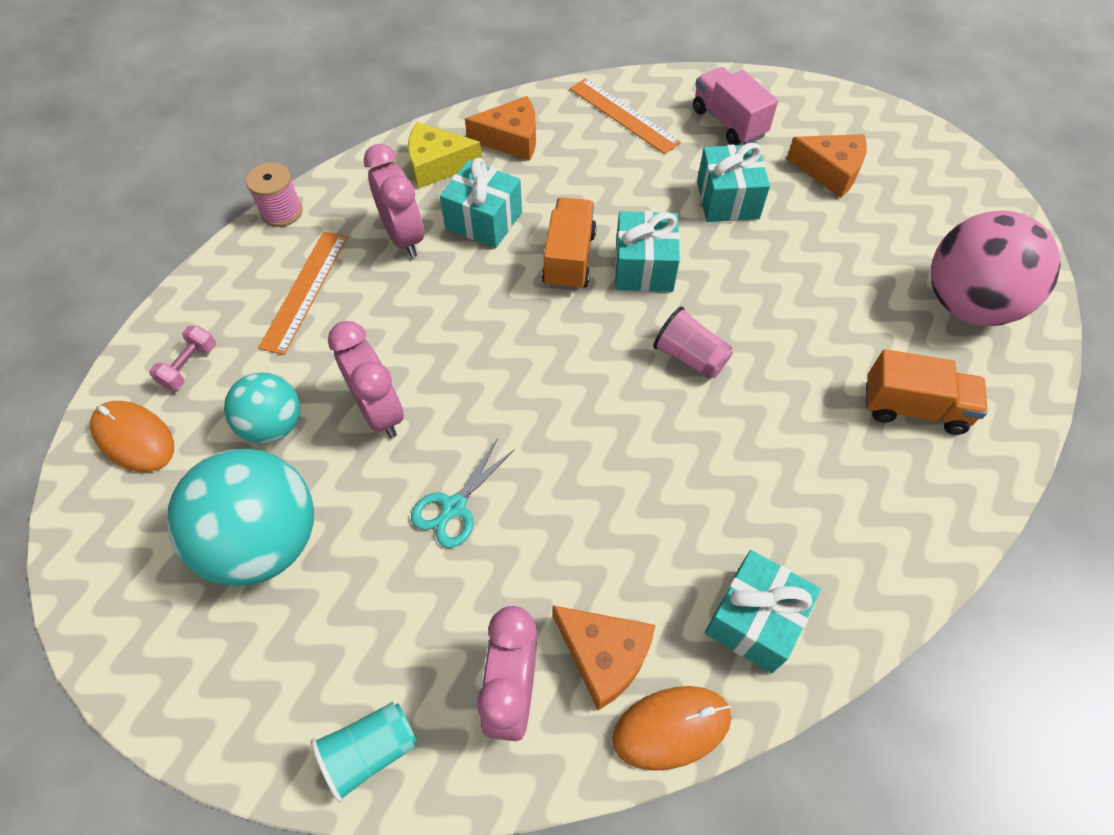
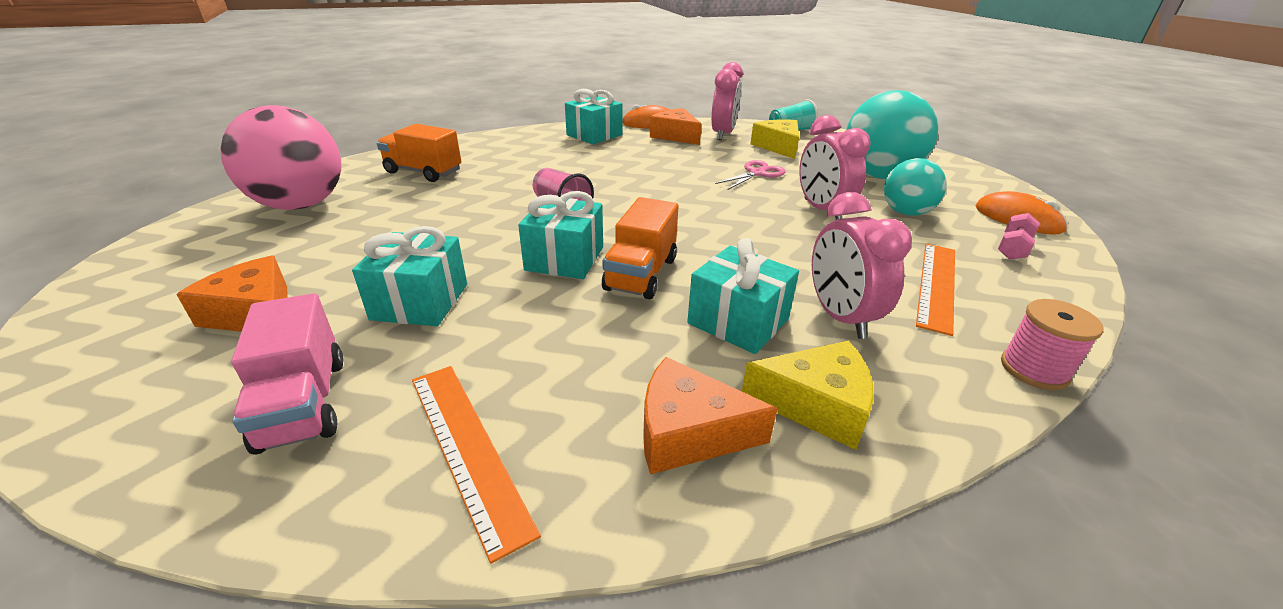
camera: 170 degrees left, 25 degrees down
turquoise scissors [411,438,515,548] -> pink scissors [715,160,786,190]
none -> yellow cheese [750,120,799,159]

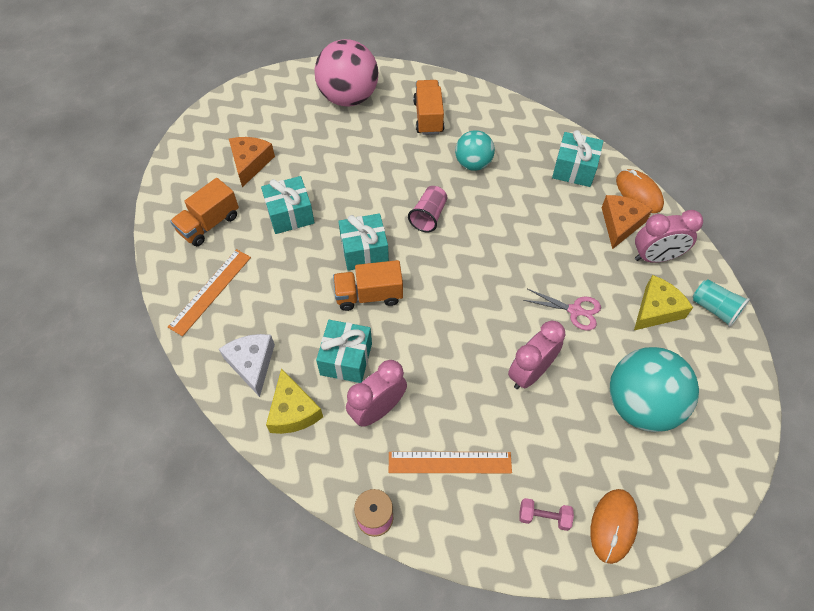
camera: 65 degrees right, 25 degrees up
pink truck [231,293,344,455] -> orange truck [170,178,239,246]
orange cheese [643,357,778,474] -> white cheese [219,334,275,397]
turquoise ball [884,158,947,216] -> turquoise ball moved to [455,130,495,171]

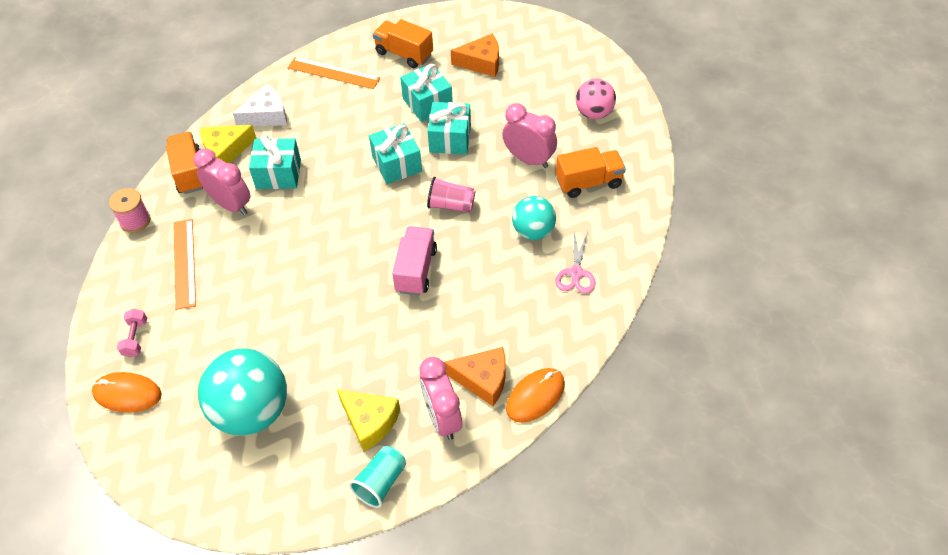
camera: 80 degrees right, 5 degrees down
pink ball [314,39,378,106] -> pink ball [576,78,616,119], size x0.59
orange truck [333,260,403,311] -> orange truck moved to [166,132,203,194]
pink clock [508,320,566,389] -> pink clock moved to [502,103,557,168]
pink scissors [523,289,601,330] -> pink scissors moved to [555,231,596,294]
turquoise gift [552,130,603,187] -> turquoise gift moved to [428,102,471,155]
none -> pink truck [392,226,437,296]

